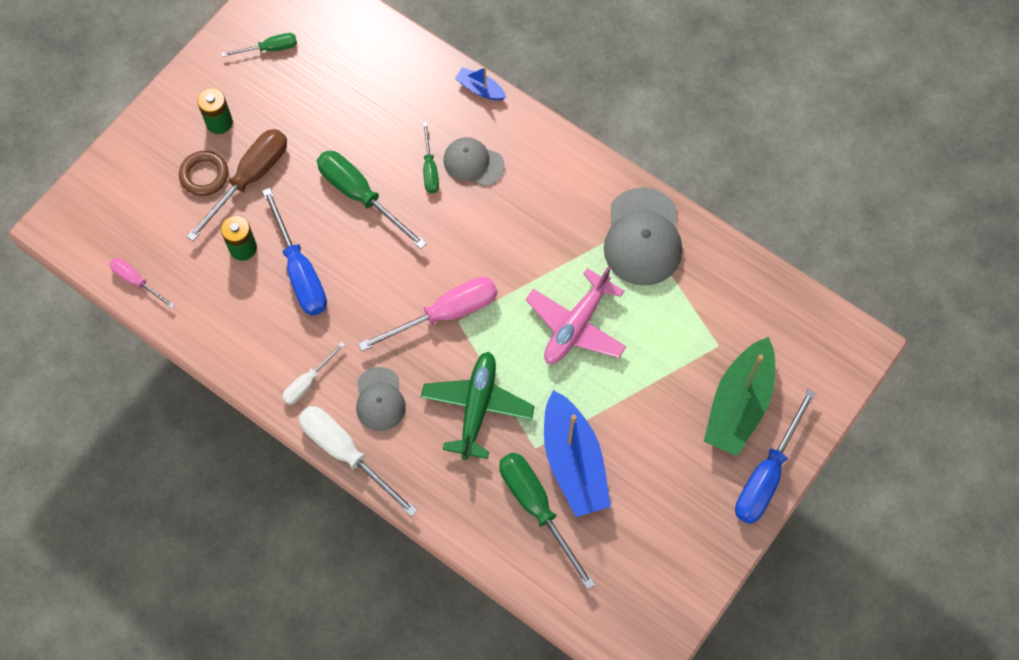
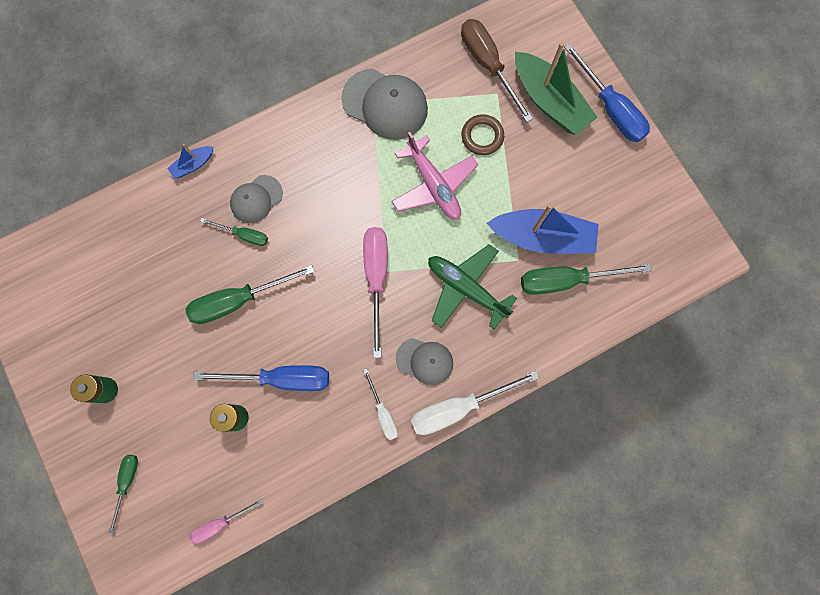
camera: 65 degrees left, 10 degrees up
brown ring [179,151,229,196] -> brown ring moved to [462,114,504,155]
brown screwdriver [186,129,287,241] -> brown screwdriver moved to [461,19,533,122]
green screwdriver [221,33,297,57] -> green screwdriver moved to [109,455,138,534]

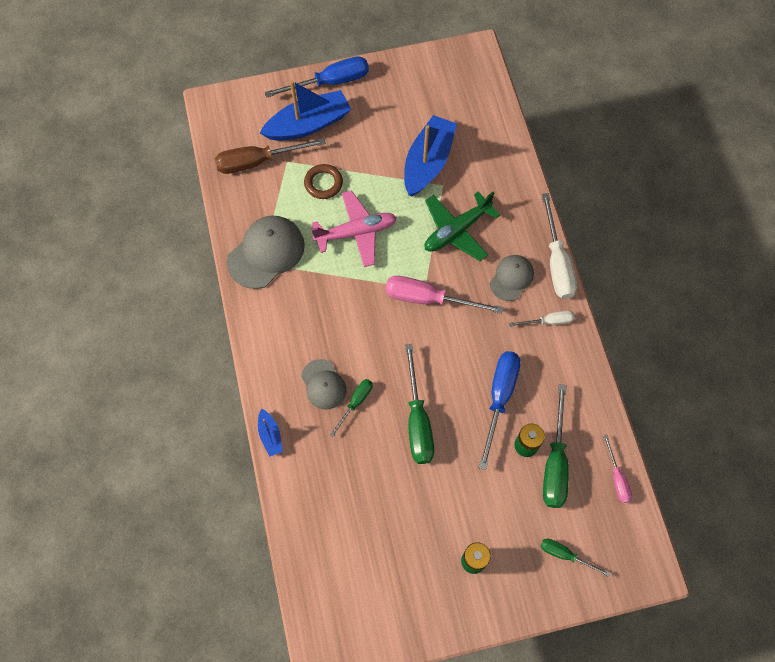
camera: 75 degrees left, 10 degrees down
green boat [515,42,598,135] -> blue boat [260,80,351,141]
green screwdriver [521,264,652,295] -> green screwdriver moved to [543,384,569,508]

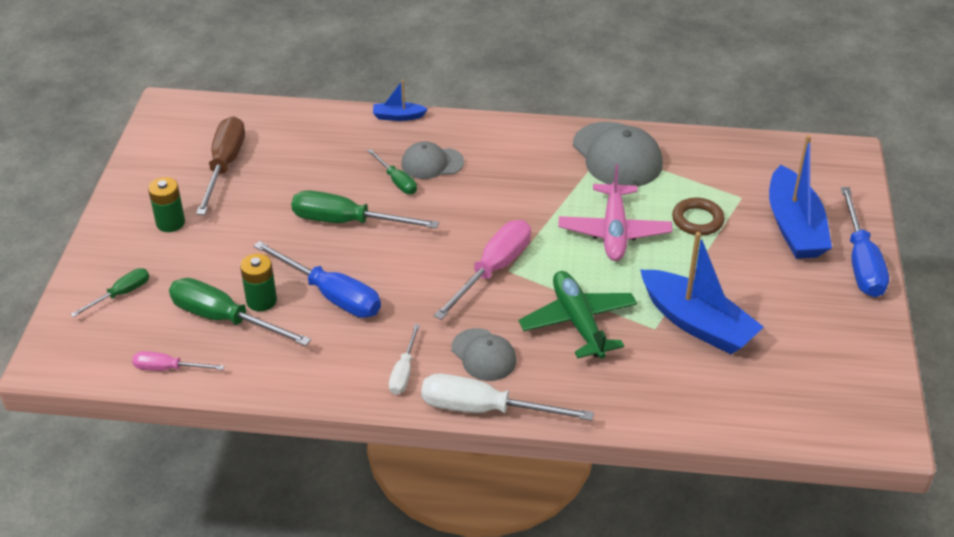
camera: 110 degrees right, 25 degrees down
brown screwdriver [215,138,326,174] -> brown screwdriver moved to [196,116,245,215]

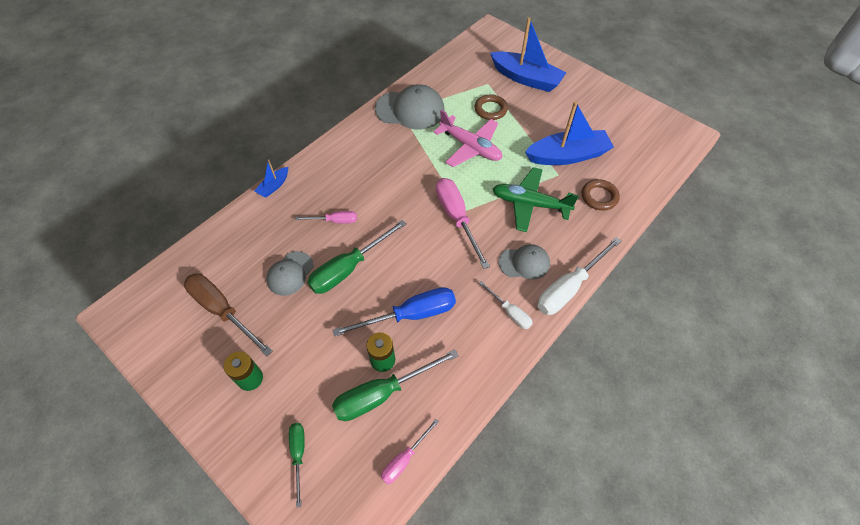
camera: 55 degrees left, 15 degrees up
green screwdriver [367,149,417,194] -> pink screwdriver [295,211,357,223]
grey cap [401,142,464,179] -> grey cap moved to [267,251,313,296]
blue screwdriver [841,187,889,297] -> none
none -> brown ring [582,179,620,210]

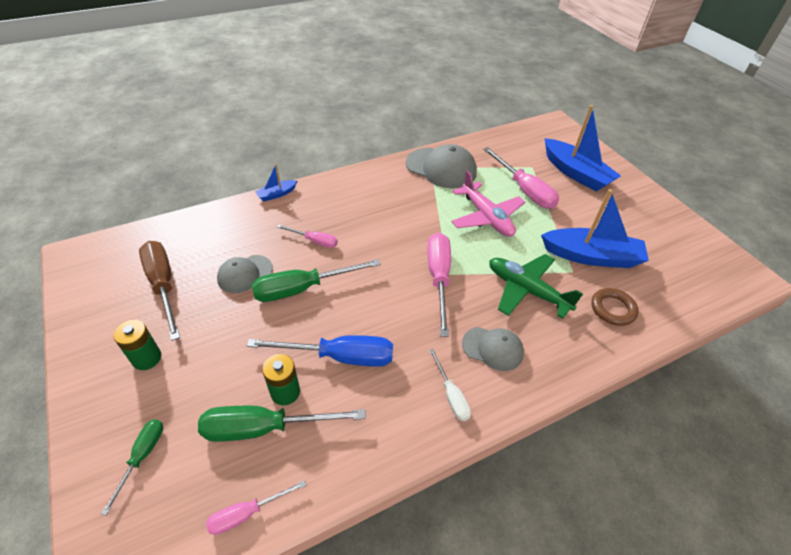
camera: 20 degrees right, 10 degrees down
brown ring [475,94,508,120] -> pink screwdriver [483,147,559,209]
white screwdriver [537,237,621,315] -> none

